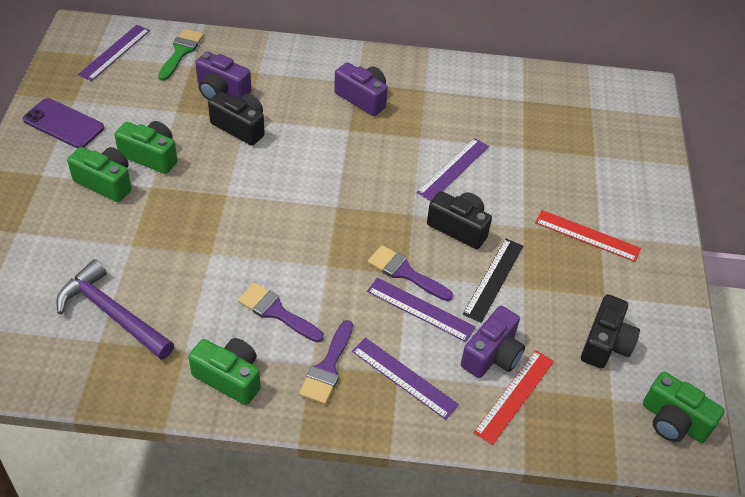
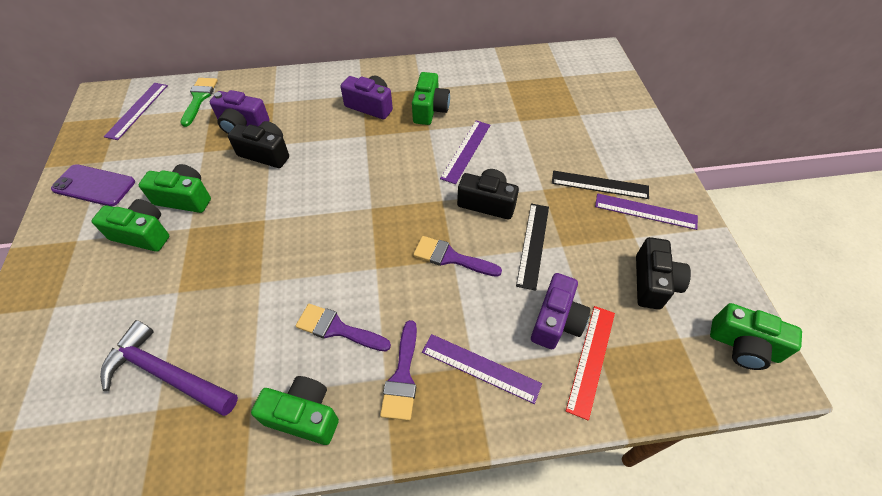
camera: 10 degrees left, 5 degrees up
purple ruler [367,278,476,342] -> purple ruler moved to [595,193,698,230]
red ruler [535,210,641,262] -> black ruler [552,171,649,199]
none -> green camera [412,72,450,125]

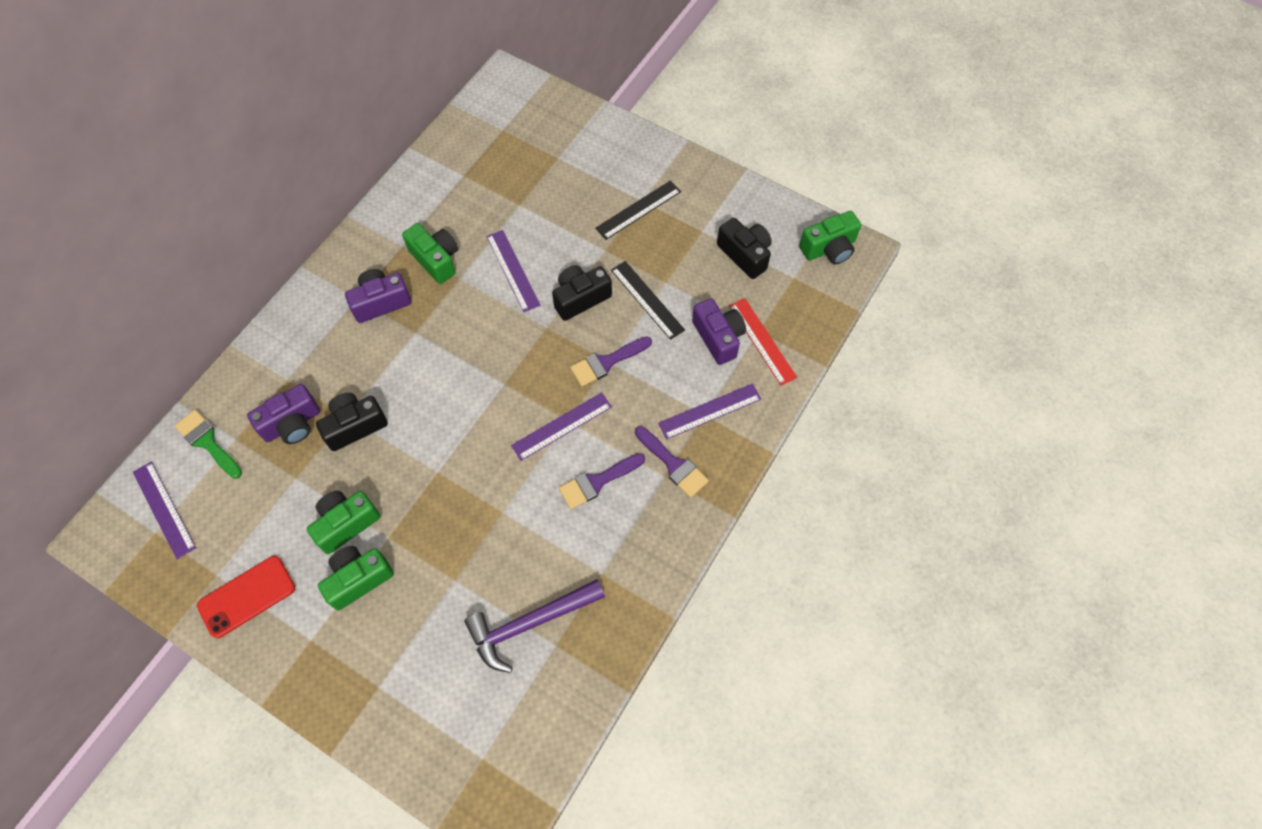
camera: 50 degrees left, 10 degrees up
purple phone [51,164,135,206] -> red phone [197,556,295,638]
green camera [251,376,339,445] -> none
purple ruler [595,193,698,230] -> purple ruler moved to [511,392,612,461]

